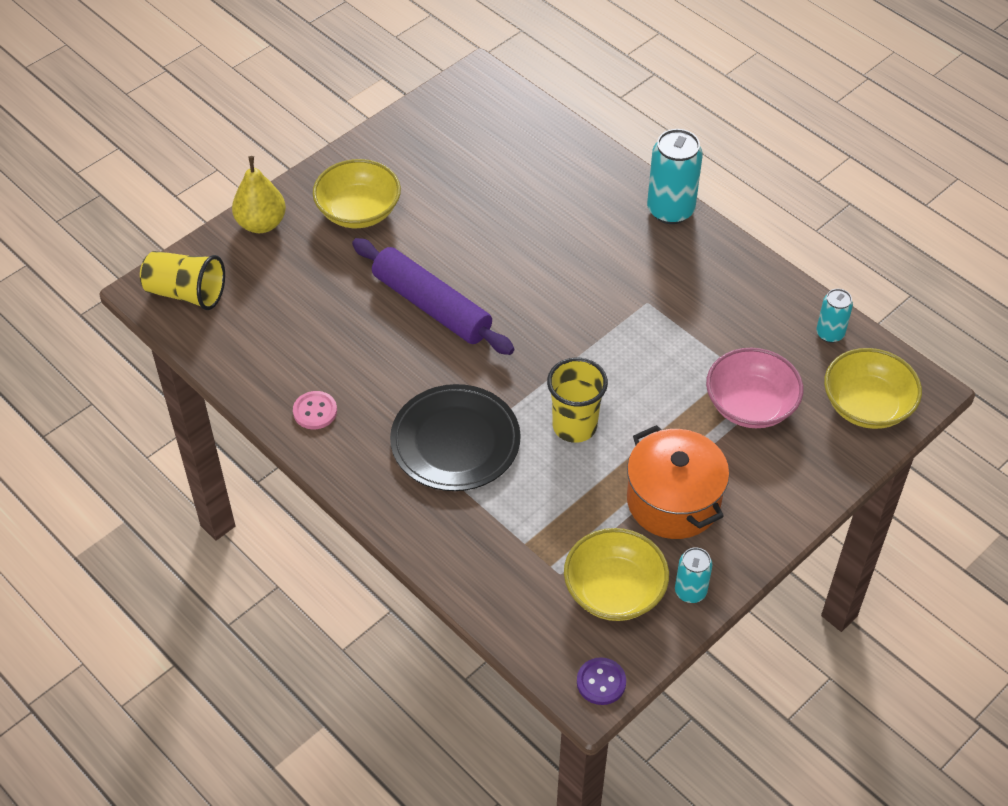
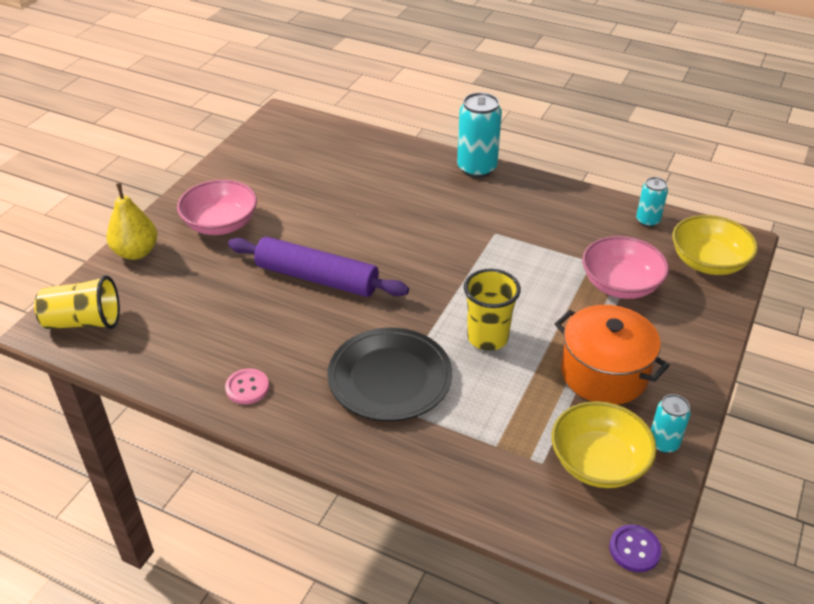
camera: 20 degrees left, 10 degrees down
yellow bowl [313,159,401,228] -> pink bowl [177,179,257,235]

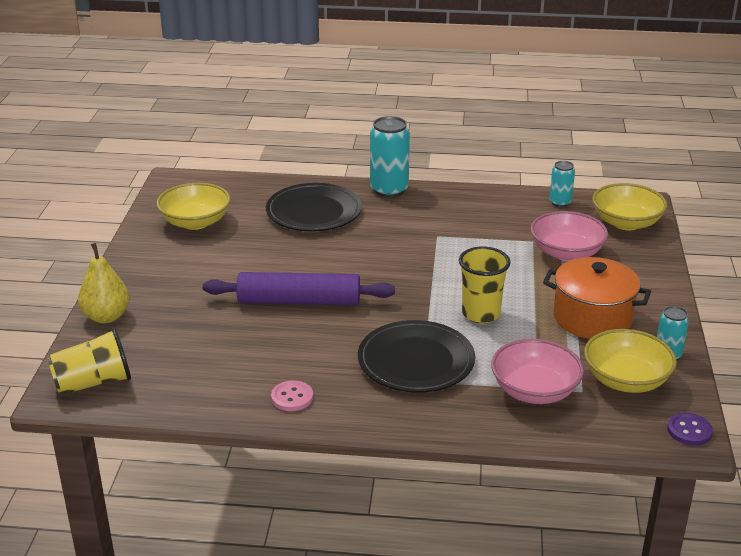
camera: 20 degrees left, 10 degrees down
pink bowl [177,179,257,235] -> pink bowl moved to [491,339,584,404]
none -> yellow bowl [156,183,231,230]
none -> black plate [266,183,362,231]

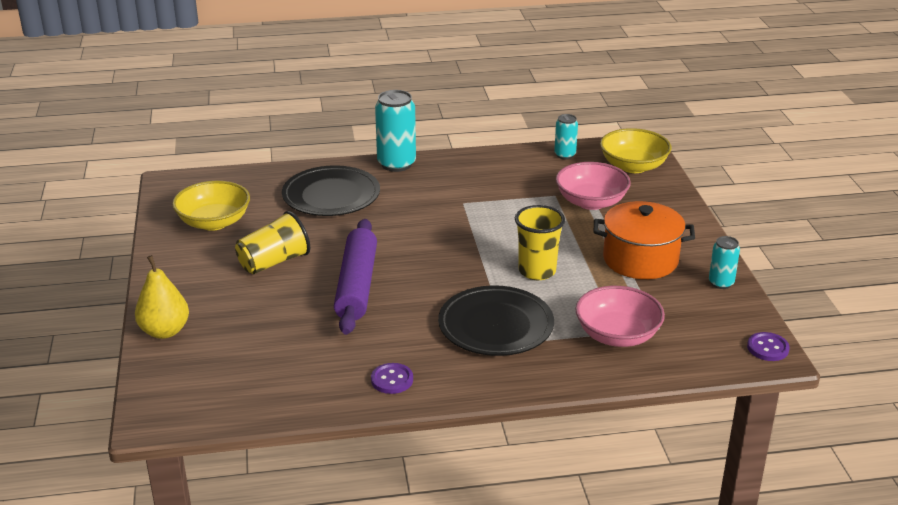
camera: 15 degrees left, 0 degrees up
yellow cup [48,328,131,395] -> yellow cup moved to [235,211,310,274]
purple rolling pin [203,272,395,305] -> purple rolling pin turned 75 degrees counterclockwise [334,219,377,335]
pink button [271,380,313,411] -> purple button [371,363,413,394]
yellow bowl [584,329,677,393] -> none

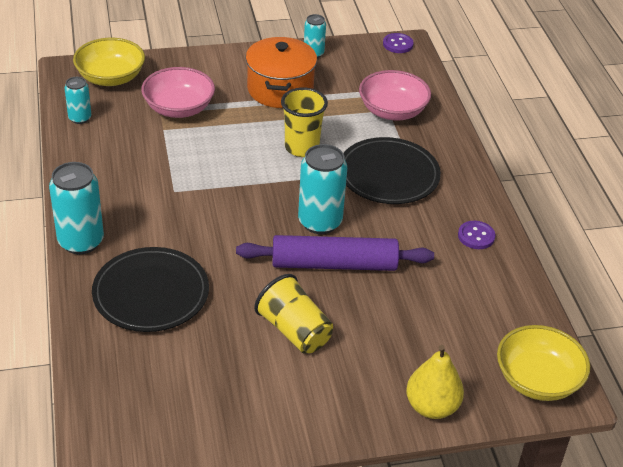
camera: 95 degrees left, 10 degrees up
yellow bowl [172,181,250,231] -> yellow bowl moved to [497,325,590,401]
none -> turquoise can [298,144,347,234]

